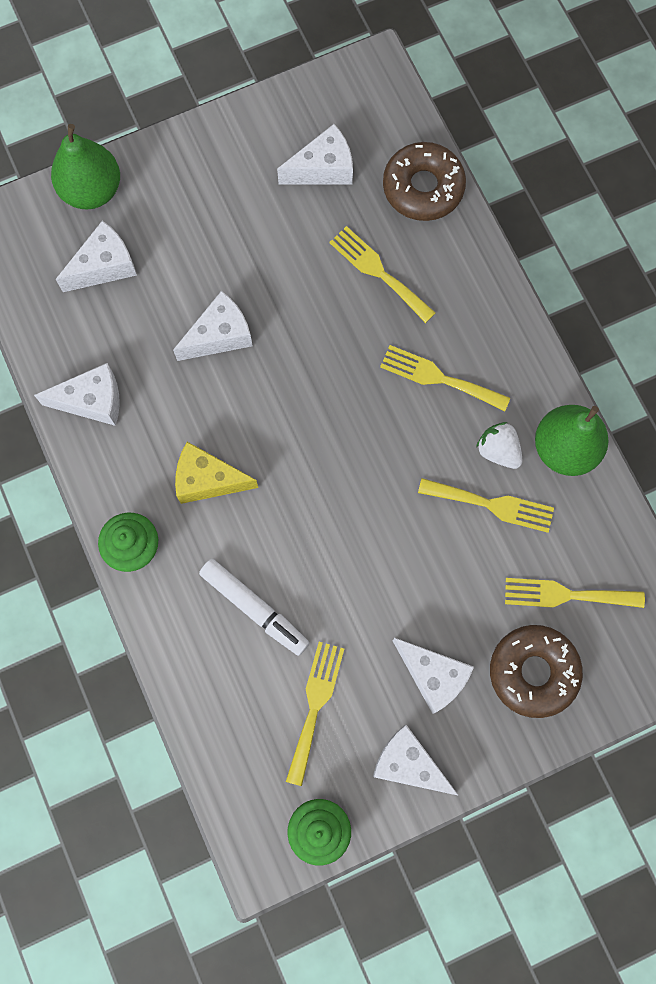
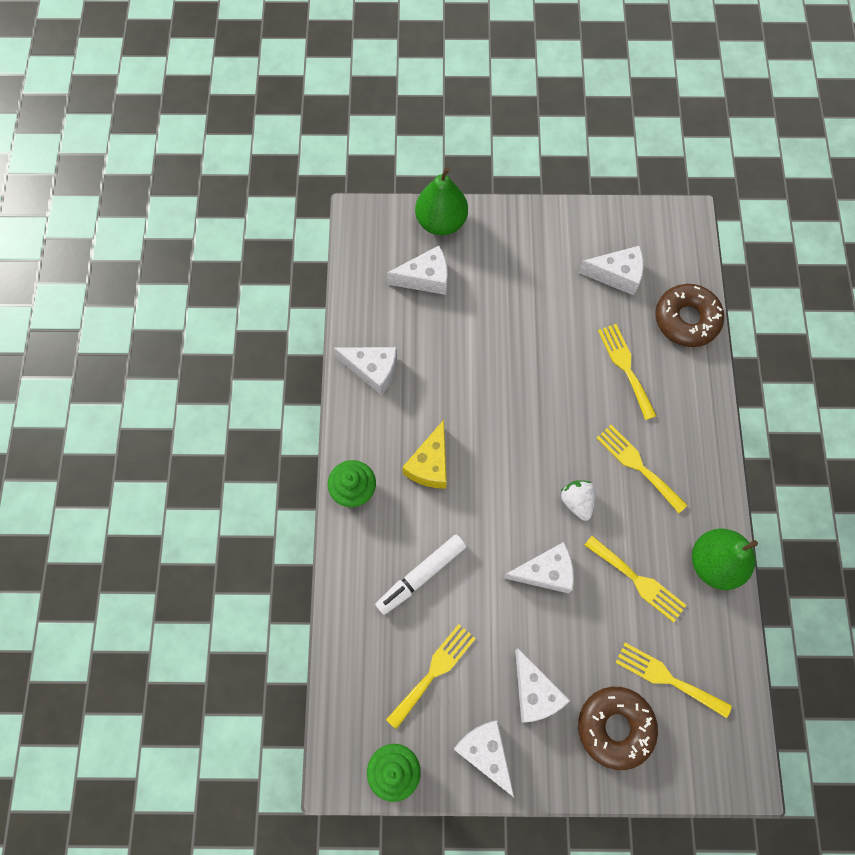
camera: 25 degrees right, 5 degrees down
white cheese [173,291,253,361] -> white cheese moved to [503,542,574,593]
yellow cheese [175,442,258,504] -> yellow cheese turned 105 degrees counterclockwise [402,420,447,489]
white marker [199,559,309,656] -> white marker turned 75 degrees clockwise [375,534,466,615]
white strawberry [476,422,523,469] -> white strawberry moved to [561,480,596,521]

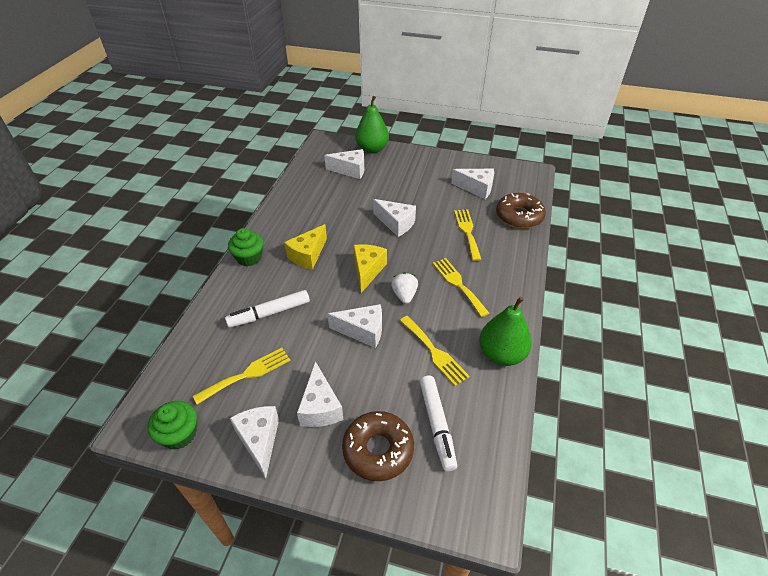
camera: 15 degrees right, 25 degrees down
white cheese [334,347,397,395] -> white cheese moved to [373,199,416,237]
yellow fork [615,643,732,718] -> white marker [420,376,457,472]
none -> yellow cheese [353,244,387,293]

